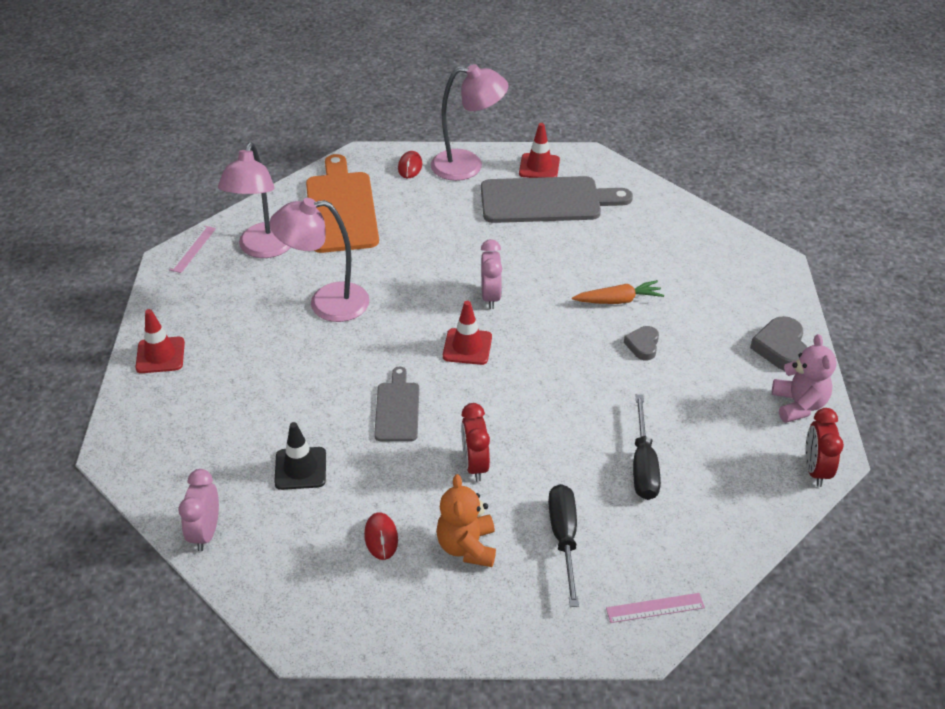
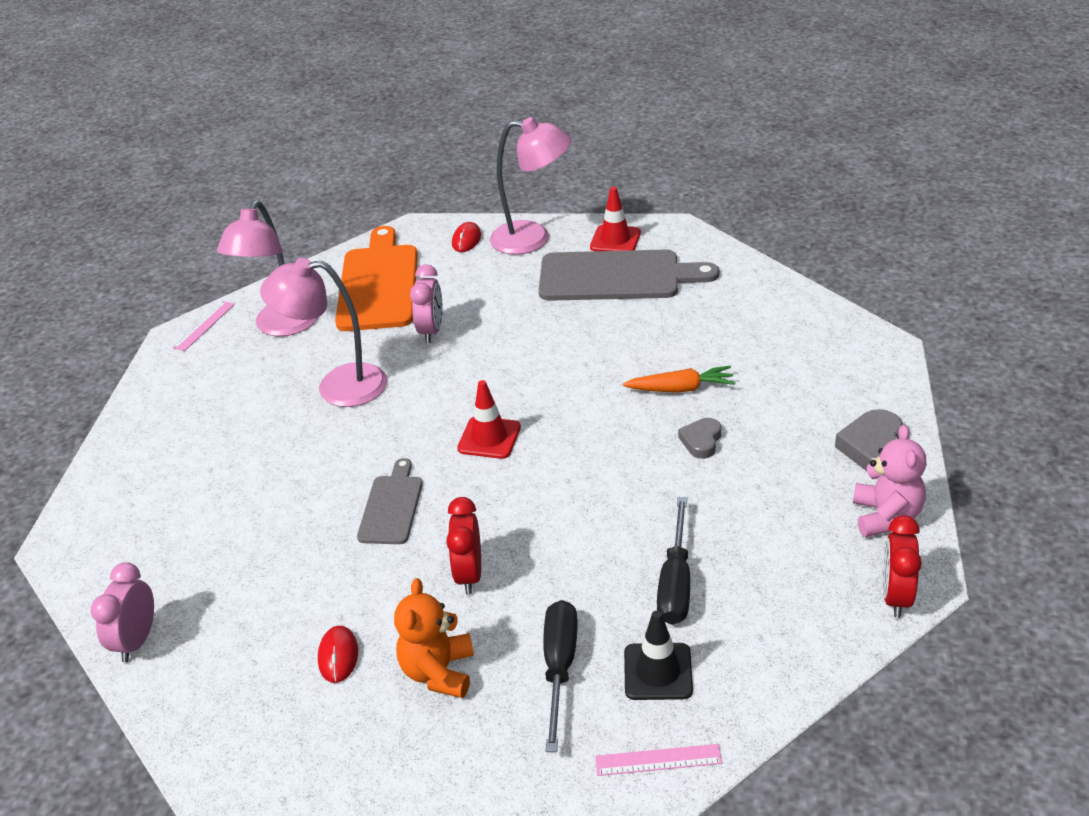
camera: 10 degrees right, 5 degrees down
red traffic cone [135,309,185,373] -> none
black traffic cone [274,422,326,490] -> black traffic cone moved to [624,610,693,700]
pink clock [481,239,502,309] -> pink clock moved to [410,264,443,343]

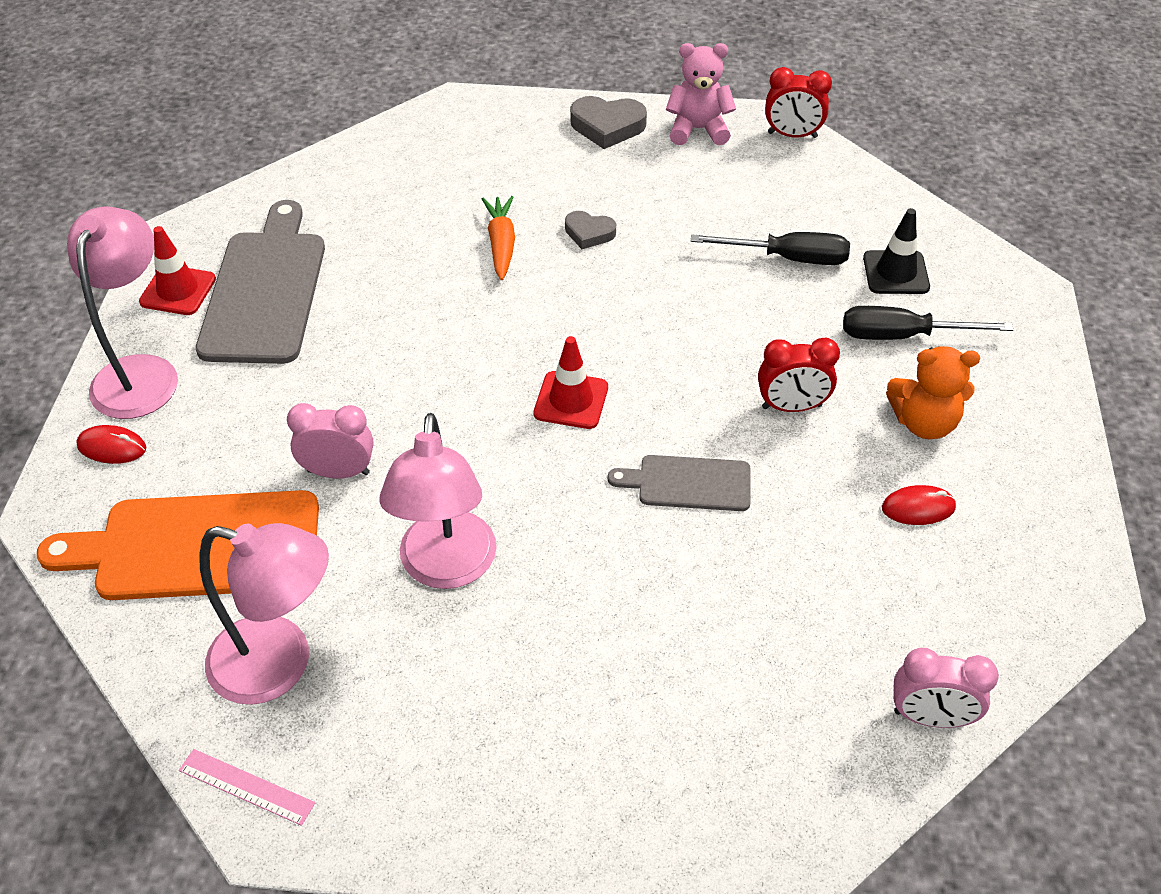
camera: 95 degrees left, 10 degrees up
pink ruler [595,744,722,776] -> none

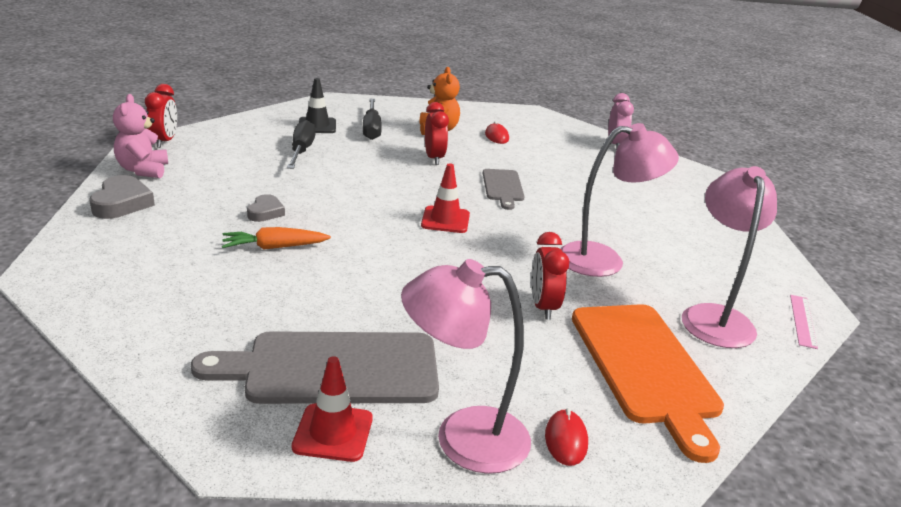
camera: 100 degrees left, 20 degrees down
pink clock [287,403,374,479] -> red clock [531,232,569,320]

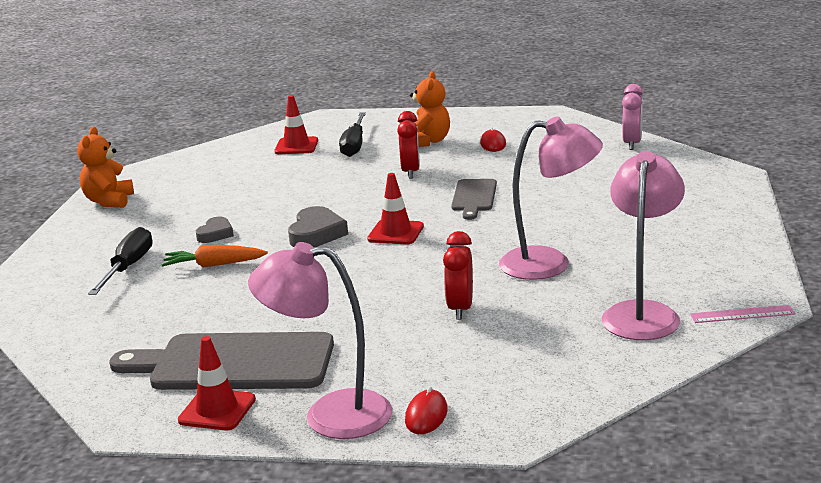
camera: 15 degrees right, 5 degrees down
grey heart [89,175,155,219] -> grey heart moved to [288,206,348,247]
pink teddy bear [113,94,168,178] -> orange teddy bear [77,127,134,208]
red clock [145,84,177,148] -> none
black screwdriver [287,120,316,169] -> black screwdriver moved to [88,227,153,295]
black traffic cone [299,78,336,133] -> red traffic cone [274,95,318,154]
orange cutting board [572,304,724,463] -> none
pink ruler [790,295,818,349] -> pink ruler turned 60 degrees clockwise [690,305,796,323]

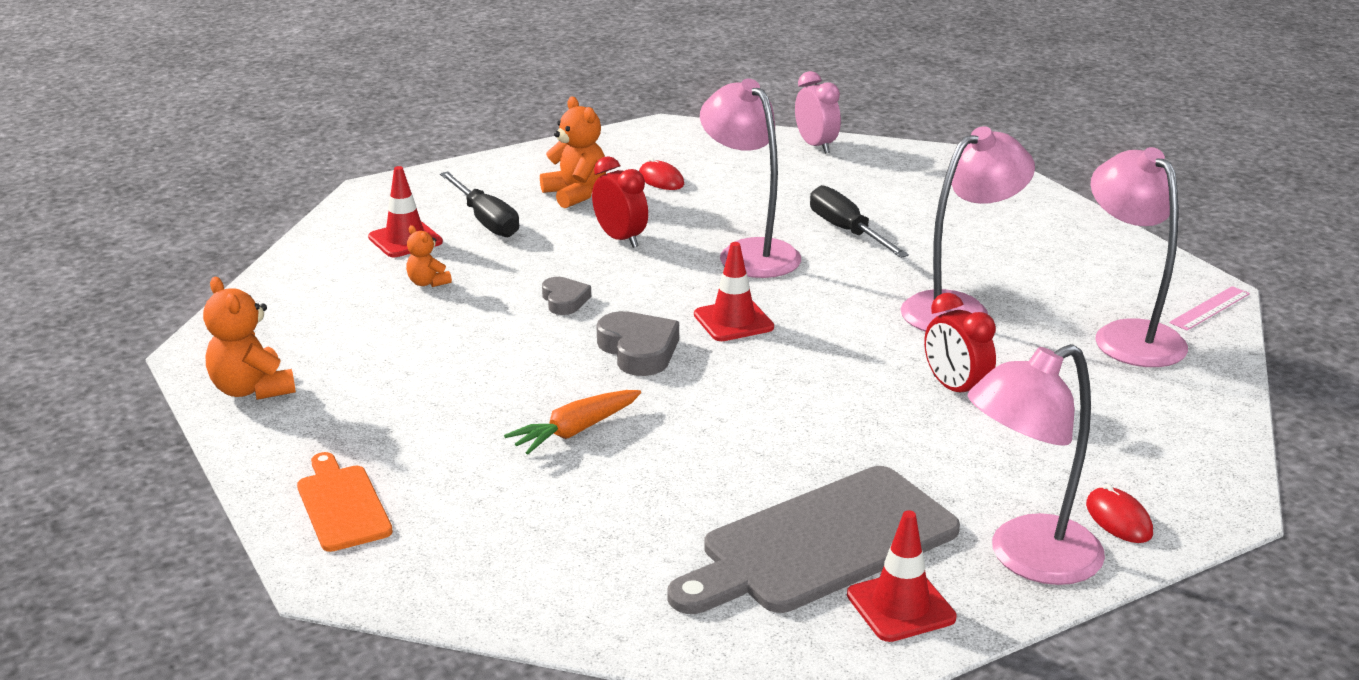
camera: 40 degrees left, 5 degrees up
black screwdriver [88,227,153,295] -> black screwdriver moved to [810,185,909,258]
grey heart [196,217,234,243] -> grey heart moved to [542,277,591,315]
grey cutting board [451,179,497,220] -> pink lamp [700,79,801,278]
none -> orange cutting board [297,452,393,552]
none -> orange teddy bear [406,225,452,287]

